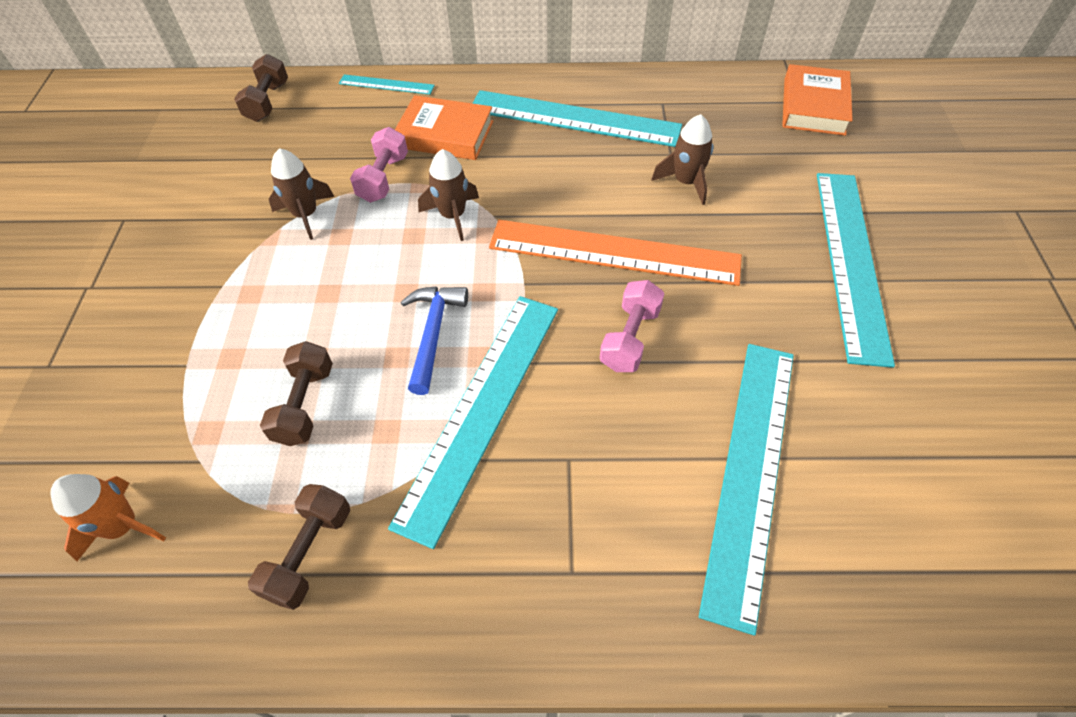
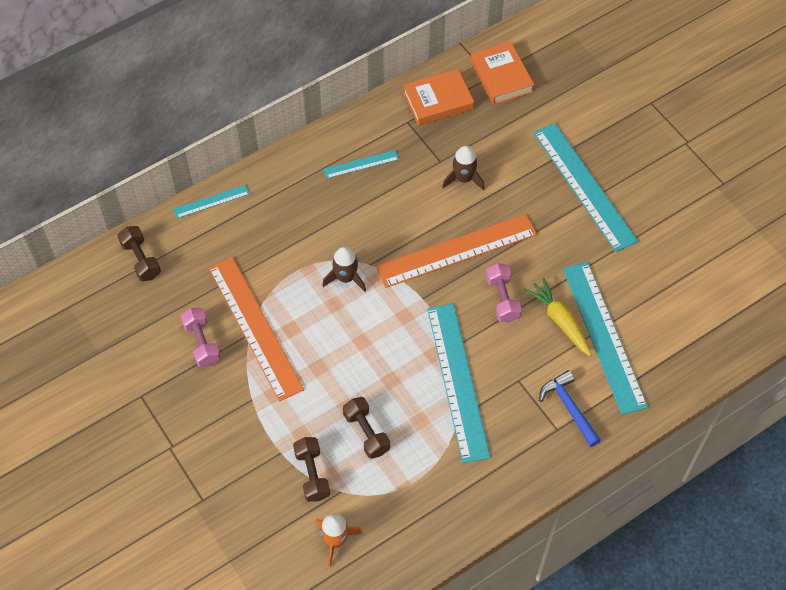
camera: 35 degrees left, 5 degrees up
brown dumbbell [248,484,350,610] -> brown dumbbell moved to [293,437,330,502]
brown rocket [269,148,334,240] -> orange ruler [208,257,304,402]
pink dumbbell [350,127,408,203] -> pink dumbbell moved to [180,308,220,367]
orange book [395,95,493,160] -> orange book moved to [403,69,474,126]
blue hammer [401,286,468,395] -> blue hammer moved to [539,370,601,447]
turquoise ruler [472,90,682,147] -> turquoise ruler [323,150,399,179], size x0.48
none -> yellow carrot [524,277,591,356]

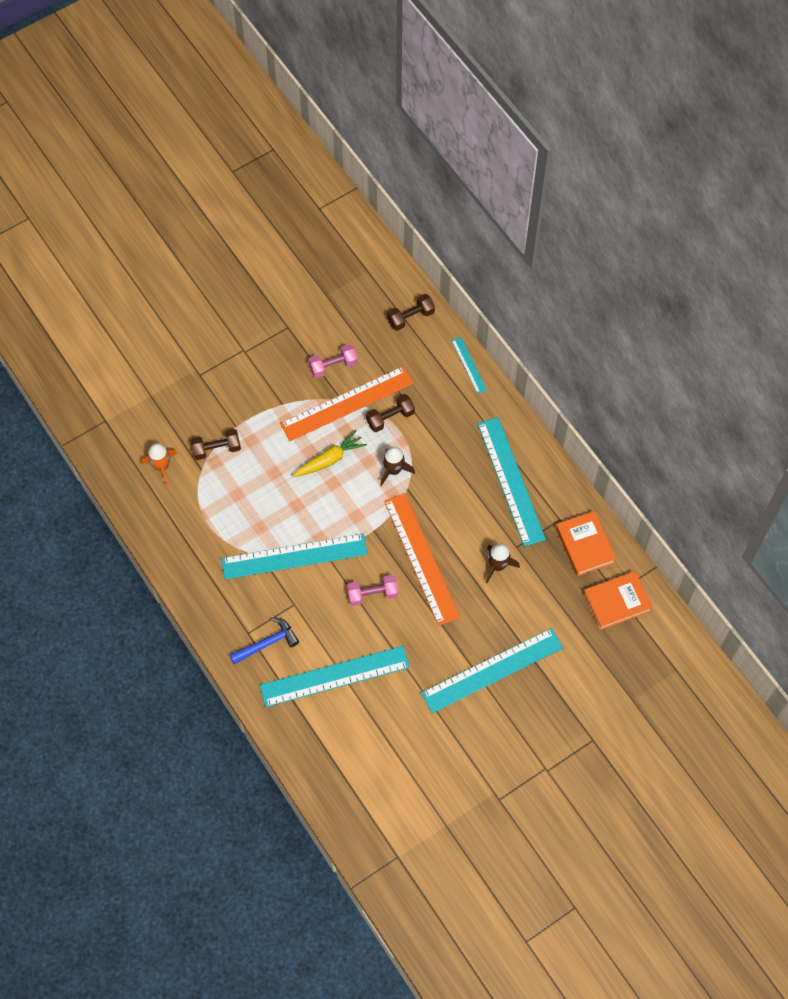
camera: 90 degrees right, 5 degrees up
turquoise ruler [323,150,399,179] -> turquoise ruler [478,417,546,547], size x2.10
brown dumbbell [343,397,390,459] -> brown dumbbell moved to [366,394,415,432]
yellow carrot [524,277,591,356] -> yellow carrot moved to [292,430,367,477]

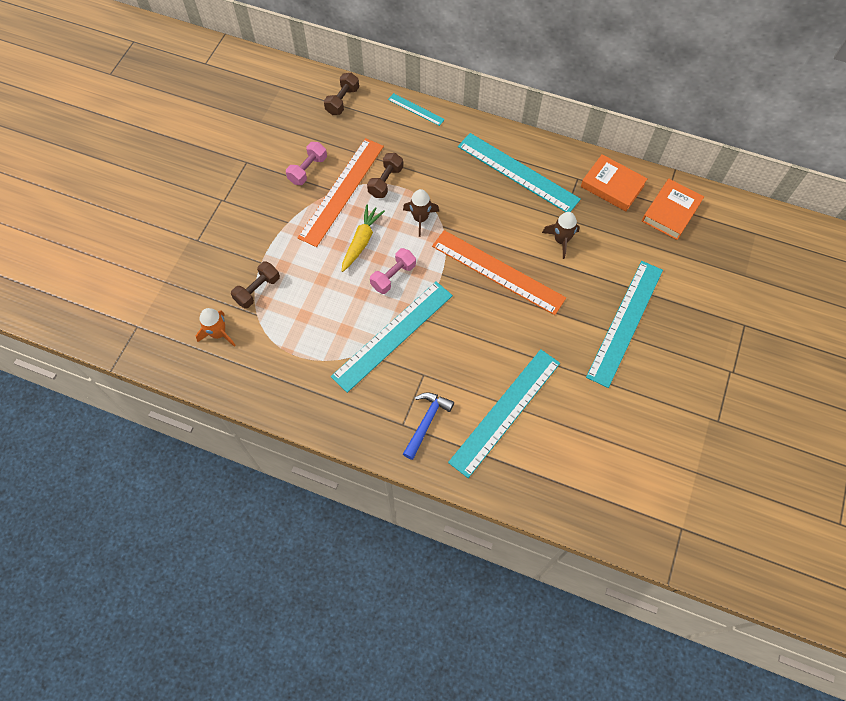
camera: 35 degrees left, 0 degrees up
pink dumbbell [347,575,398,606] -> pink dumbbell moved to [370,248,416,294]

